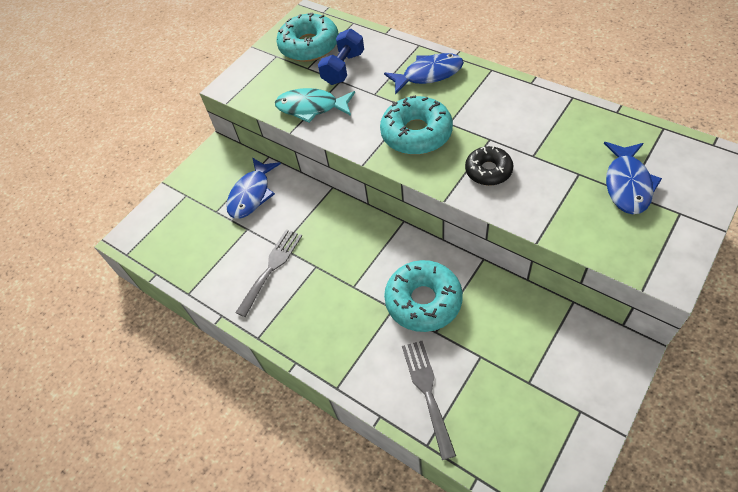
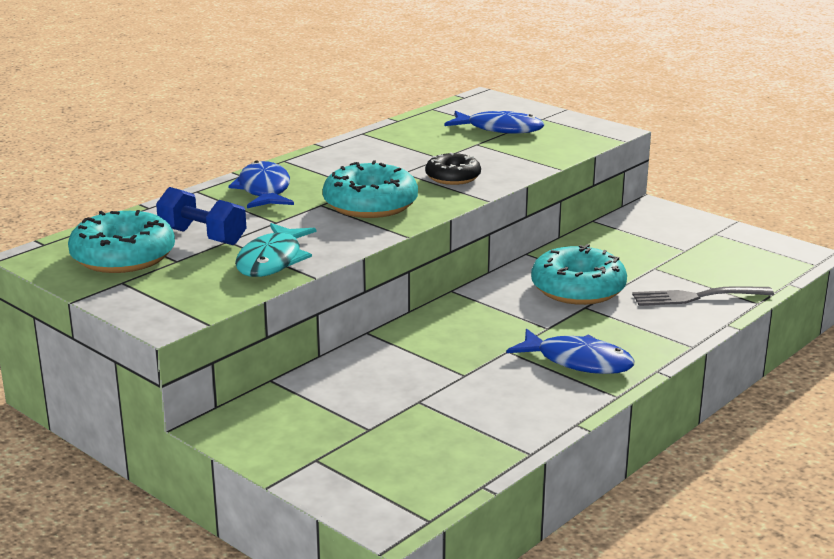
camera: 90 degrees left, 30 degrees down
blue fish [226,157,281,219] -> blue fish moved to [507,328,635,374]
grey fork [235,229,302,317] -> none

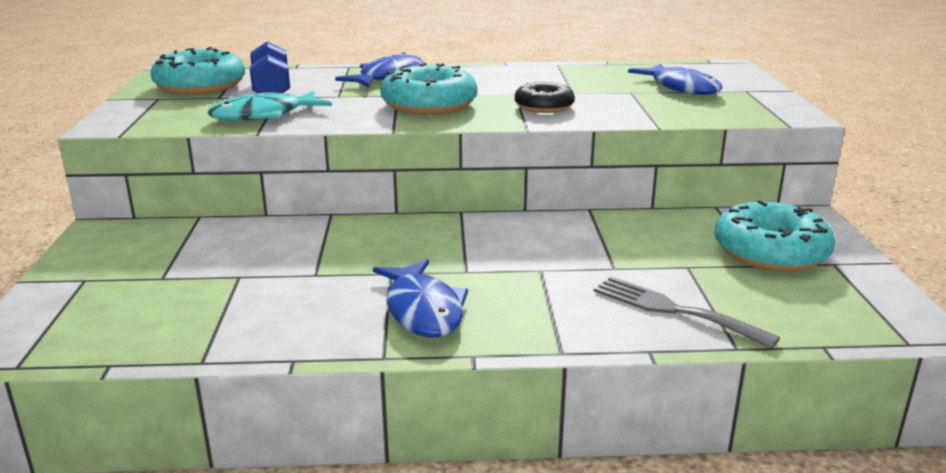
camera: 45 degrees right, 0 degrees up
turquoise donut [531,244,627,305] -> turquoise donut moved to [714,200,835,272]

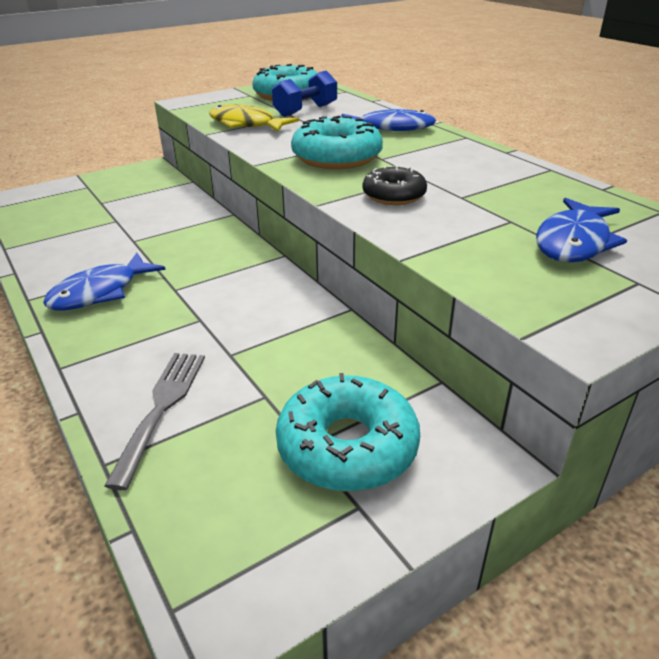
camera: 60 degrees right, 10 degrees up
turquoise fish [208,91,332,121] -> yellow fish [209,104,299,132]

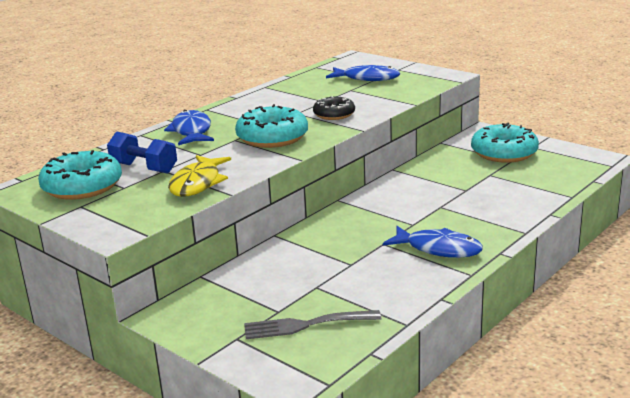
camera: 105 degrees left, 10 degrees down
grey fork [105,353,205,490] -> grey fork moved to [244,310,381,339]

